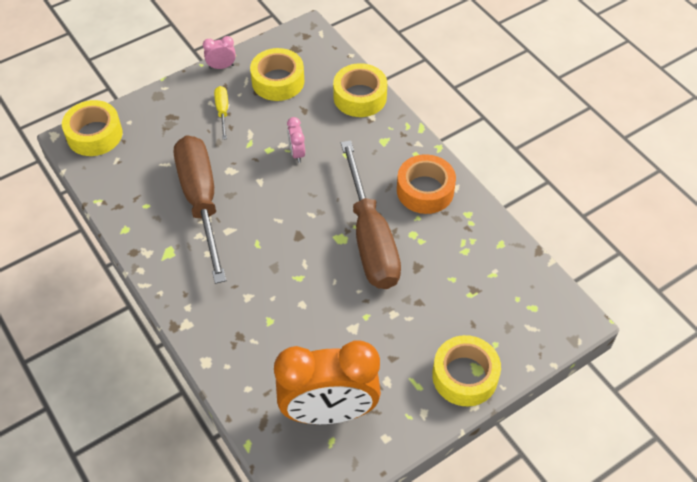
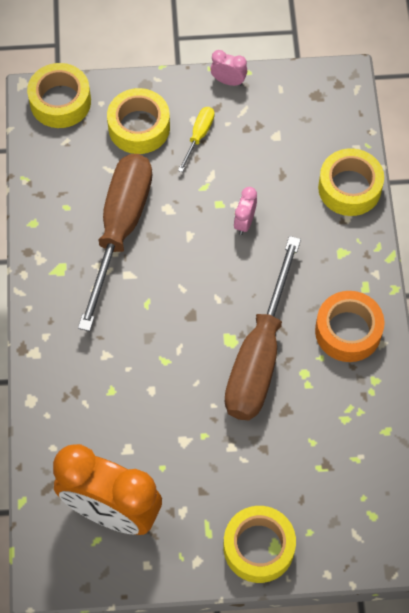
camera: 30 degrees right, 10 degrees up
yellow tape [250,48,304,101] -> yellow tape moved to [107,88,170,154]

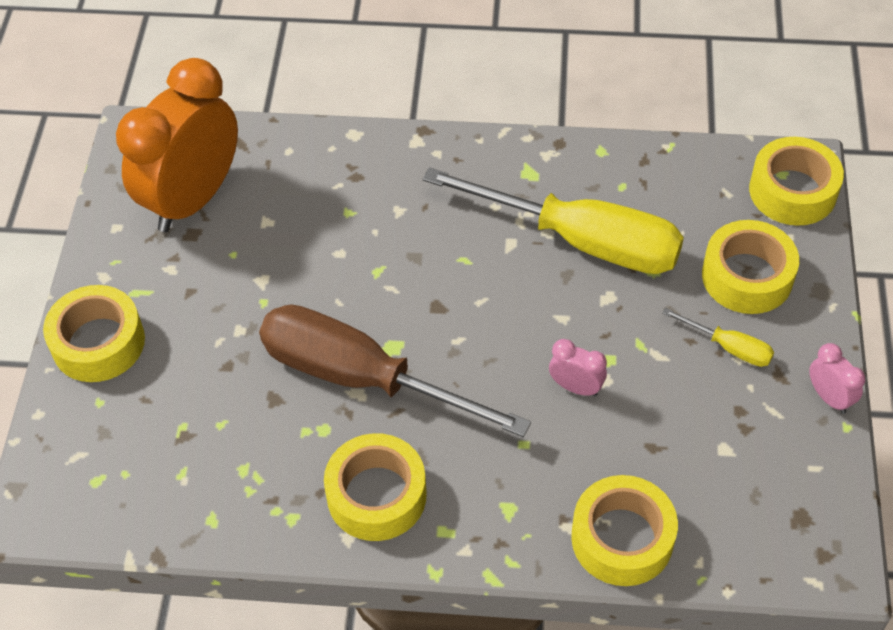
camera: 100 degrees right, 10 degrees down
brown screwdriver [78,154,152,331] -> yellow screwdriver [423,167,684,274]
pink clock [210,50,247,86] -> pink clock turned 60 degrees counterclockwise [809,343,865,414]
orange tape [315,291,384,362] -> yellow tape [324,433,427,541]

